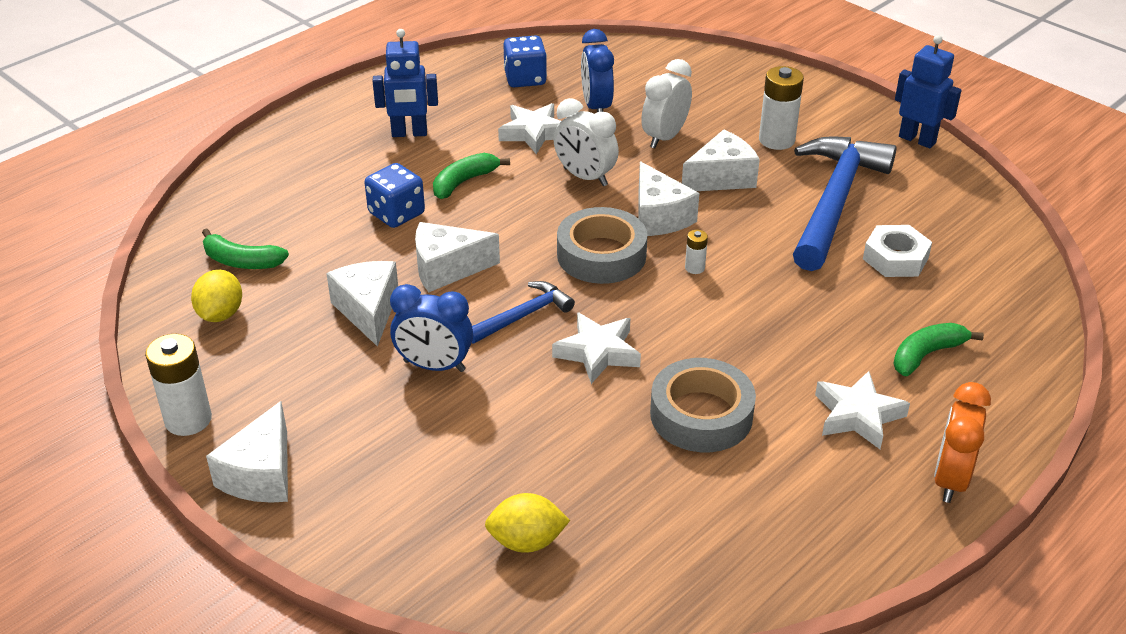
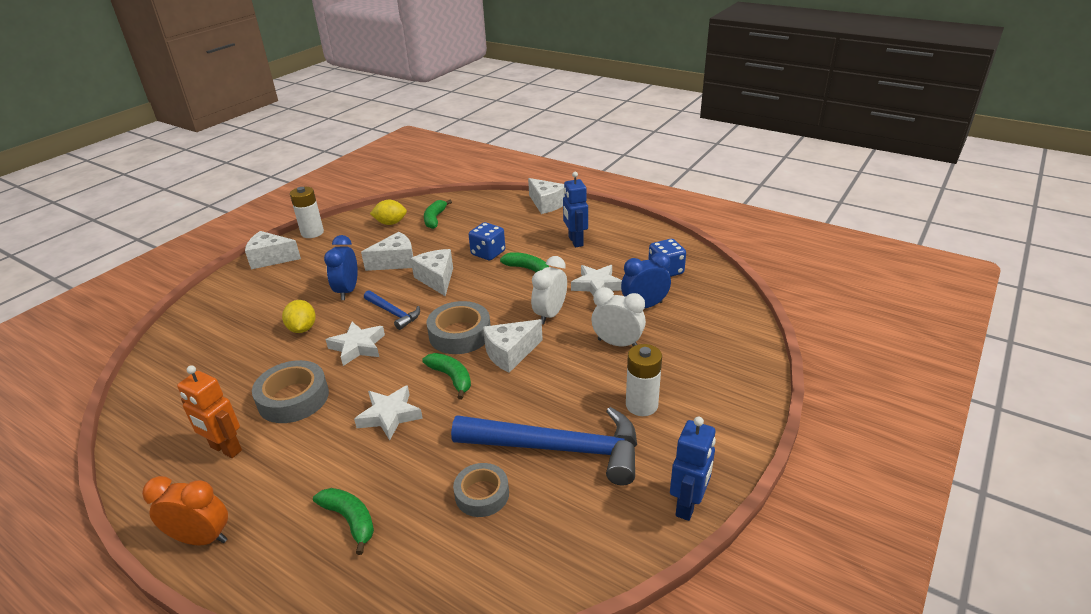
camera: 80 degrees right, 5 degrees down
yellow lemon [485,493,570,553] -> yellow lemon moved to [282,300,316,333]
white cheese [682,130,760,191] -> white cheese moved to [528,178,565,214]
white battery [685,230,708,274] -> green banana [422,353,471,400]
white star [815,371,910,449] -> white star moved to [354,385,423,440]
white nut [863,225,932,277] -> grey tape [453,463,509,517]
none -> orange robot [177,365,242,458]

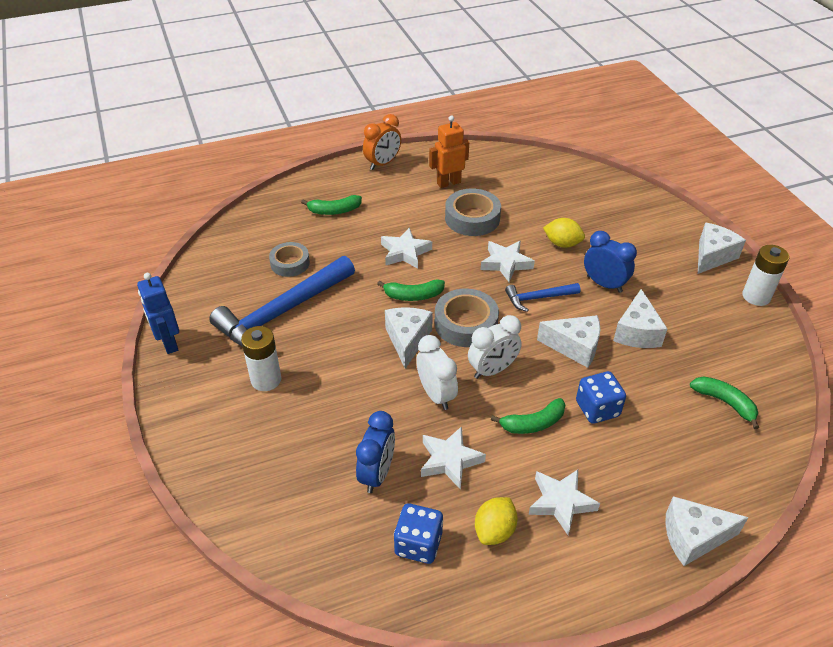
camera: 125 degrees right, 10 degrees up
yellow lemon [370,200,407,225] -> yellow lemon moved to [475,497,518,545]
blue robot [563,172,588,248] -> white star [529,469,600,535]
white clock [591,287,646,346] -> white clock moved to [468,315,522,379]

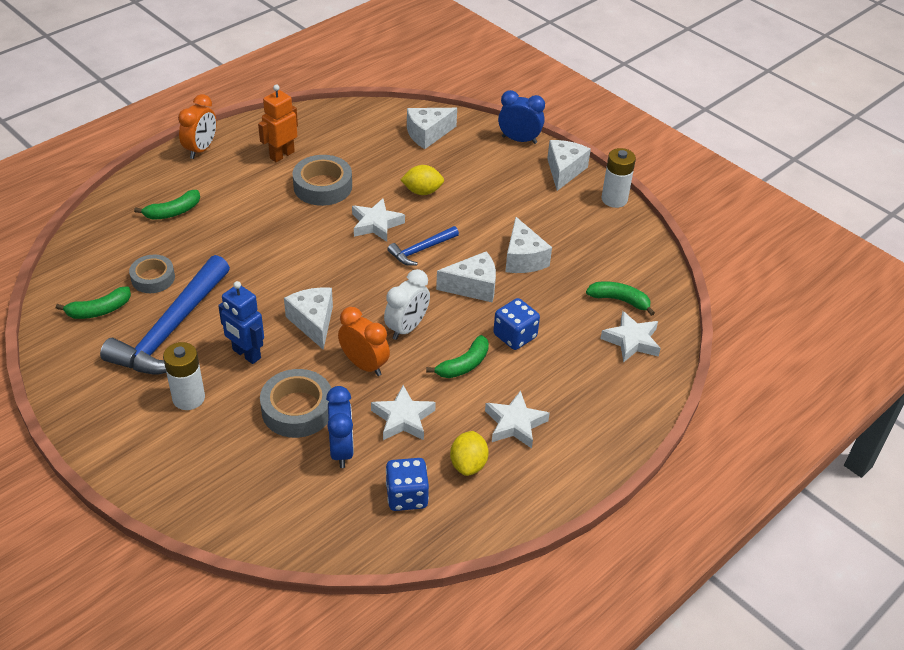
camera: 25 degrees left, 0 degrees up
blue robot [137,273,179,354] -> blue robot moved to [218,281,264,364]
green banana [377,279,445,301] -> green banana moved to [56,286,131,319]
white star [381,227,432,269] -> white star moved to [600,311,661,363]
white clock [416,335,458,410] -> orange clock [338,307,390,376]
grey tape [435,289,499,347] -> grey tape moved to [260,369,331,438]
blue clock [584,231,637,293] -> blue clock moved to [498,90,545,144]
white cheese [665,496,749,566] -> white cheese moved to [407,108,457,149]

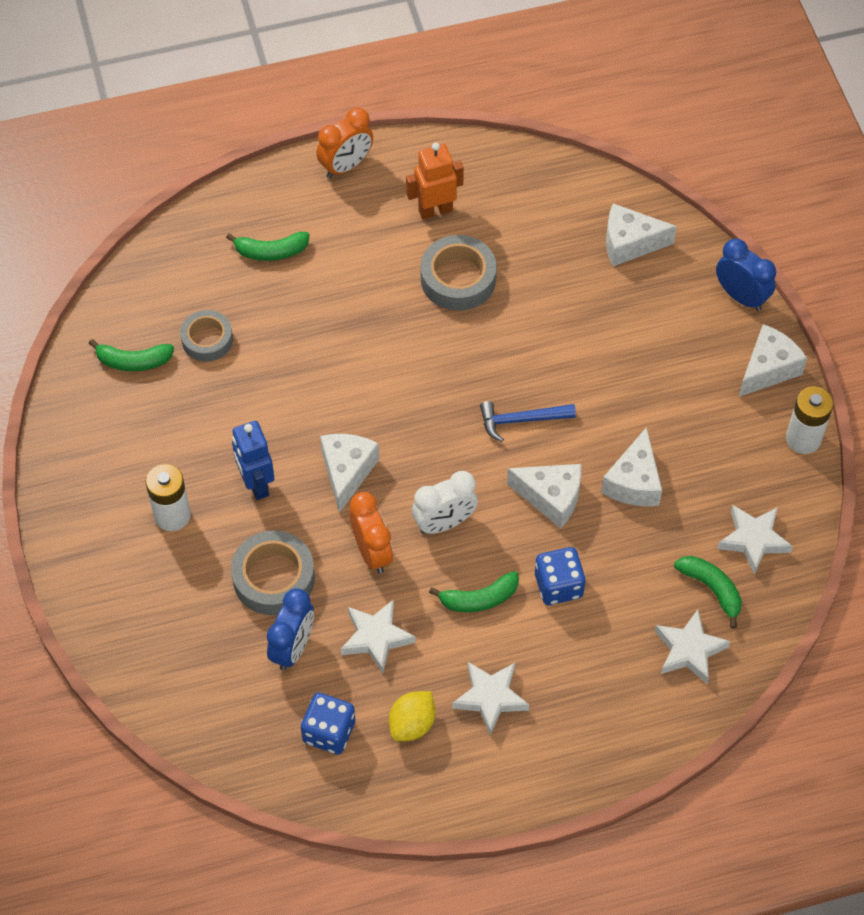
camera: 30 degrees right, 15 degrees up
blue hammer [100,255,230,374] -> none
white star [352,198,405,242] -> white star moved to [717,505,793,575]
yellow lemon [400,165,444,195] -> none

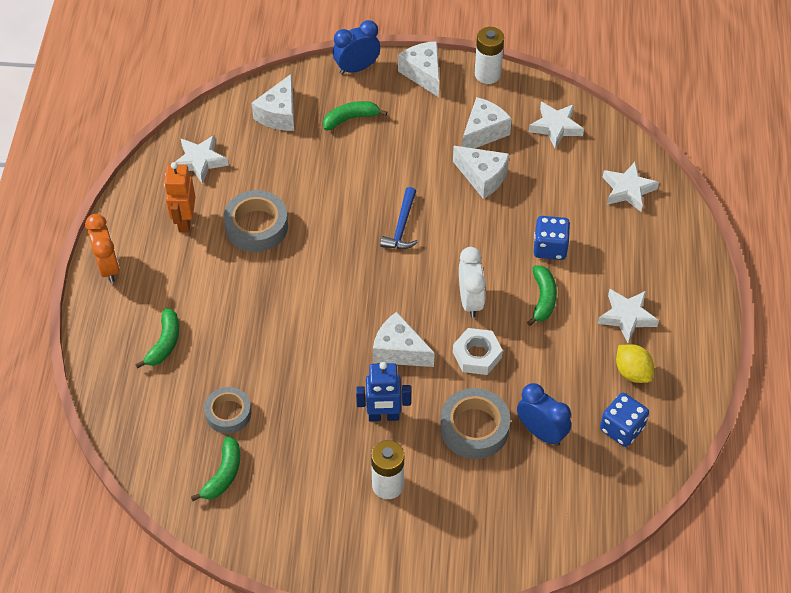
camera: 70 degrees left, 5 degrees down
white star [341,599,416,673] -> white star moved to [175,135,229,184]
orange clock [350,492,393,574] -> white nut [453,328,503,375]
white cheese [507,464,581,529] -> white cheese moved to [462,97,512,149]
green banana [674,556,742,628] -> green banana moved to [323,101,387,131]

